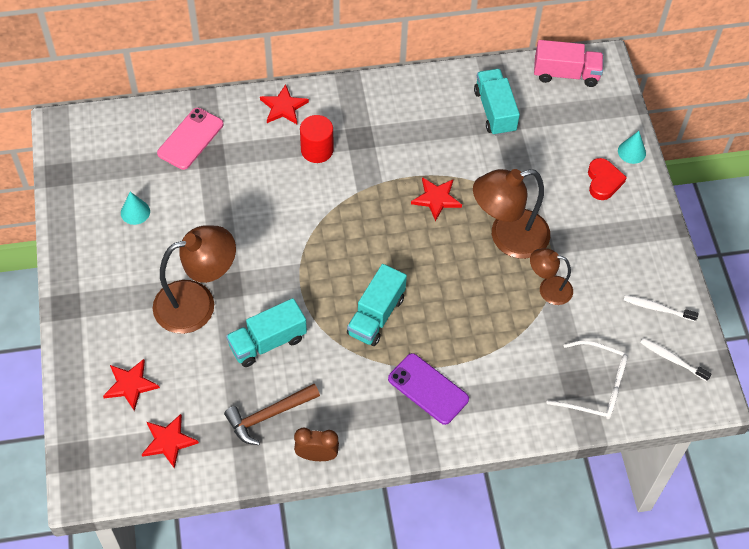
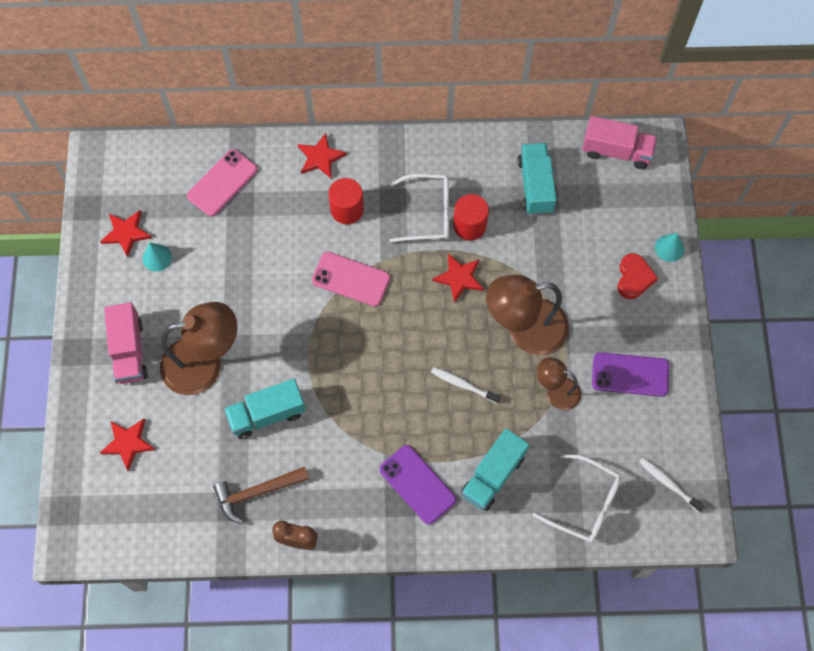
camera: 10 degrees right, 10 degrees up
red star [142,414,199,469] -> red star moved to [100,210,152,257]
turquoise truck [347,264,407,346] -> turquoise truck moved to [461,428,529,511]
white toothbrush [624,295,699,321] -> white toothbrush moved to [431,367,501,404]
none -> pink truck [104,302,148,384]
none -> pink phone [312,252,390,307]
none -> white glasses [389,174,449,242]
none -> red cylinder [453,194,489,240]
none -> purple phone [592,352,669,397]

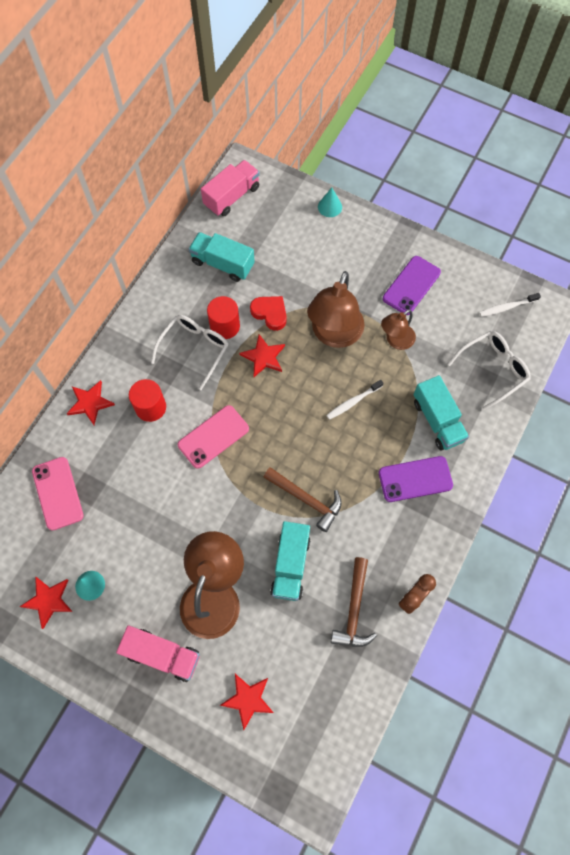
camera: 60 degrees left, 0 degrees up
red heart [617,253,658,299] -> red heart moved to [250,296,287,331]
none -> brown hammer [263,467,342,532]

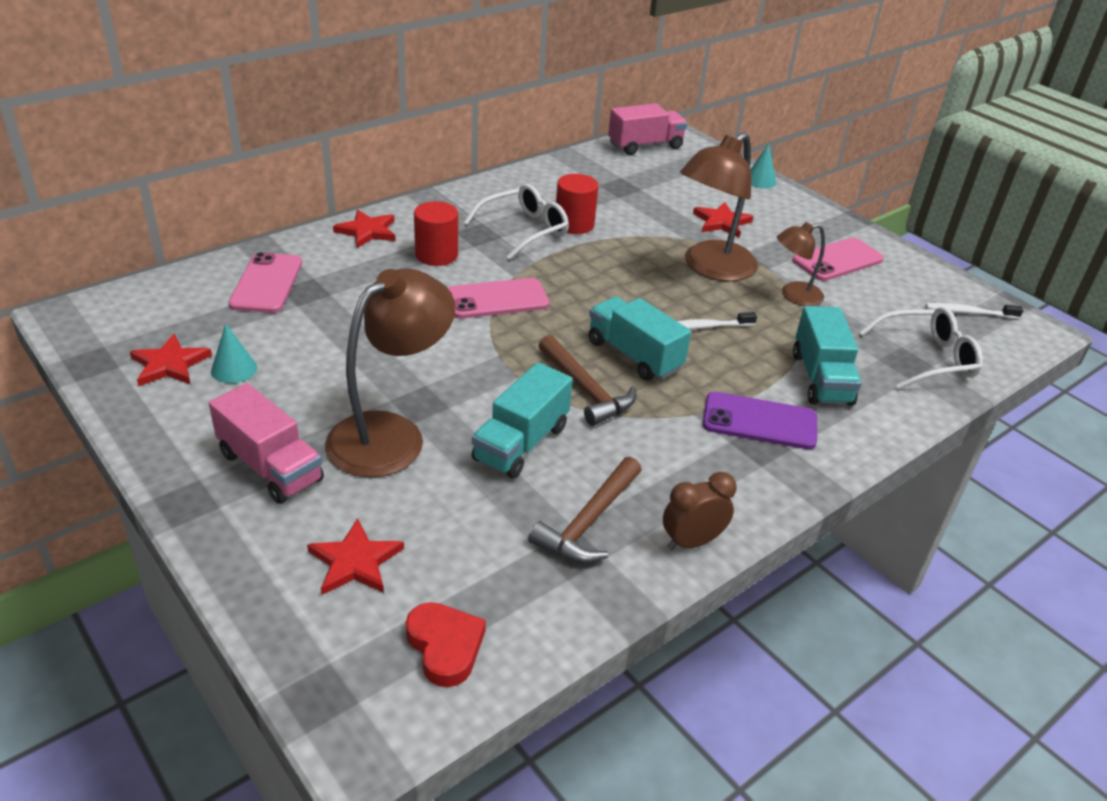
camera: 20 degrees right, 30 degrees down
turquoise truck [189,232,255,282] -> turquoise truck moved to [588,297,691,381]
red star [239,334,285,377] -> red star moved to [693,202,754,238]
red heart [250,296,287,331] -> red heart moved to [406,602,486,687]
purple phone [383,256,441,315] -> pink phone [792,237,884,281]

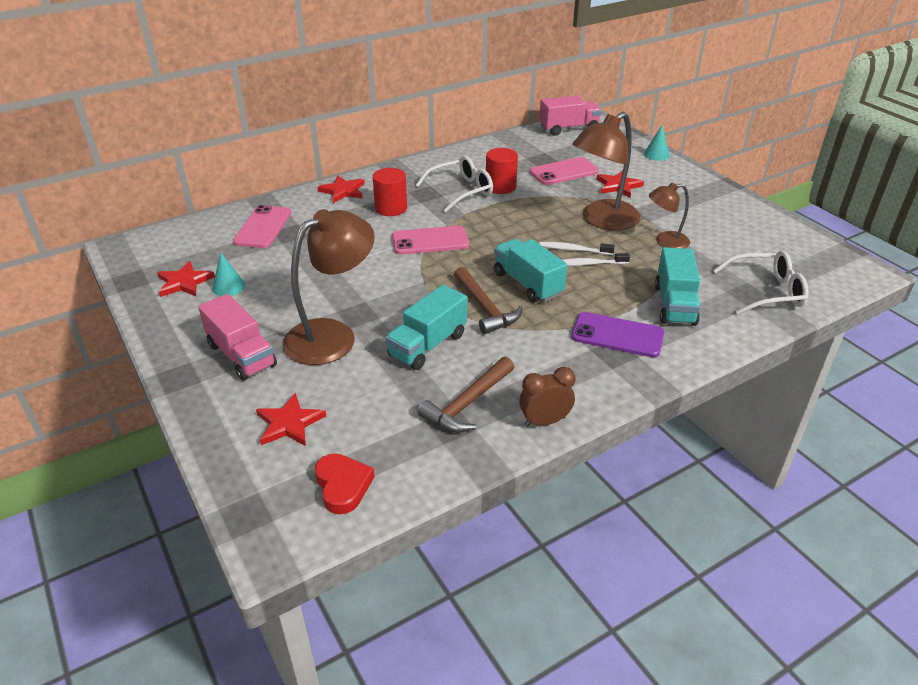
camera: 10 degrees right, 0 degrees up
pink phone [792,237,884,281] -> pink phone moved to [530,157,599,185]
white toothbrush [925,303,1023,319] -> white toothbrush moved to [539,242,615,255]

